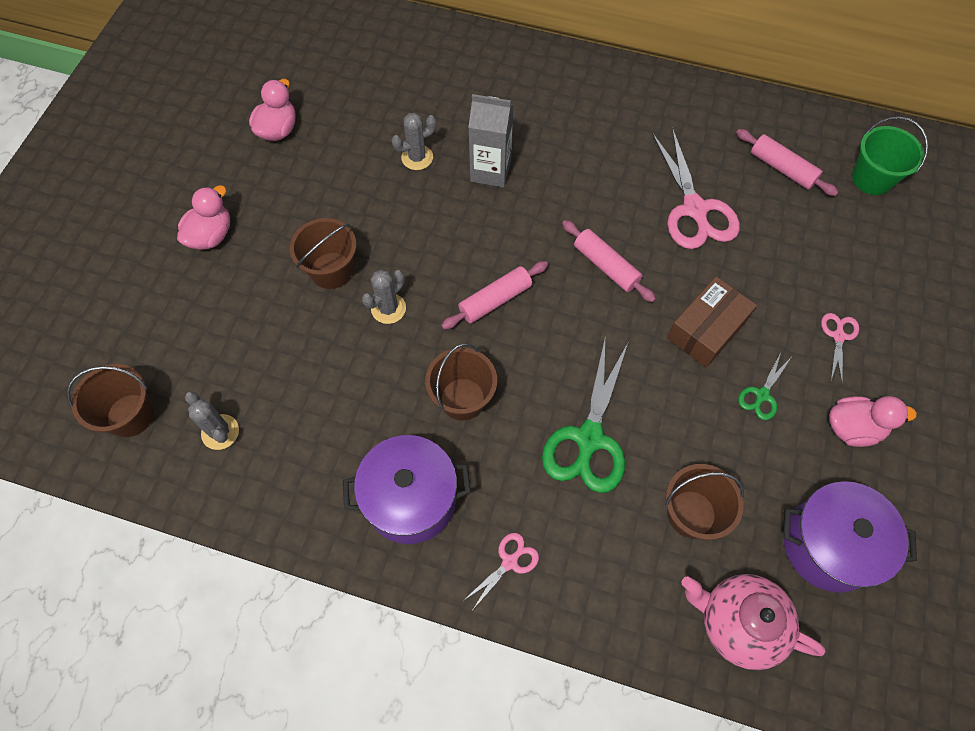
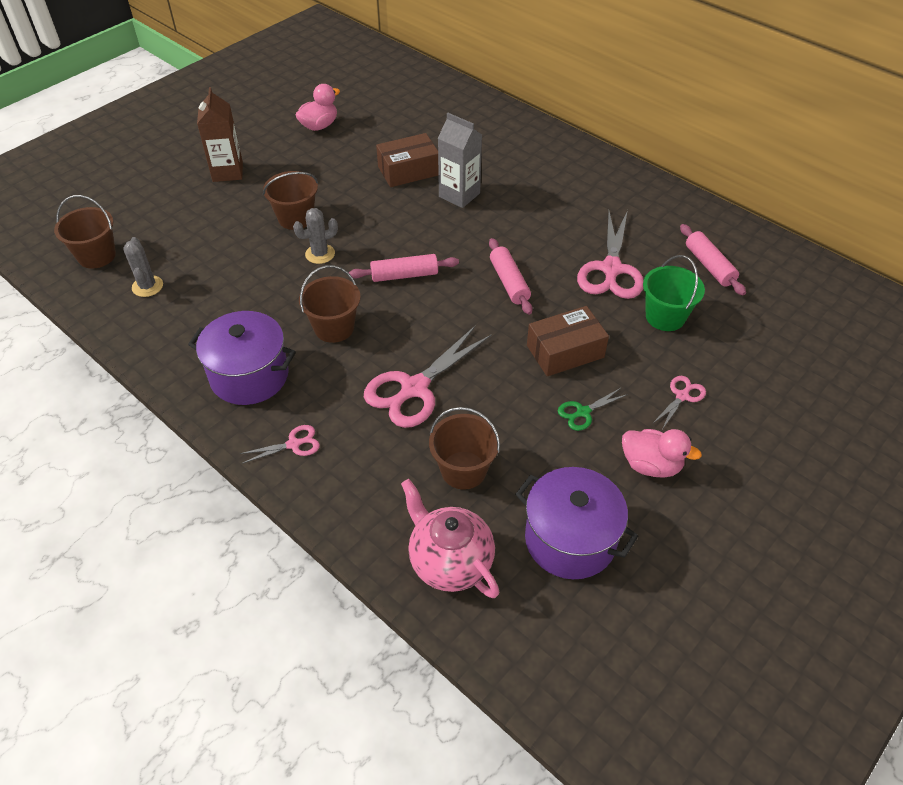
camera: 25 degrees right, 15 degrees down
pink duck [177,185,230,250] -> brown carton [197,87,243,182]
grey cactus [391,113,436,170] -> brown box [376,133,439,187]
green scissors [542,340,629,493] -> pink scissors [364,326,491,428]
green bucket [852,117,929,195] -> green bucket moved to [643,255,705,331]

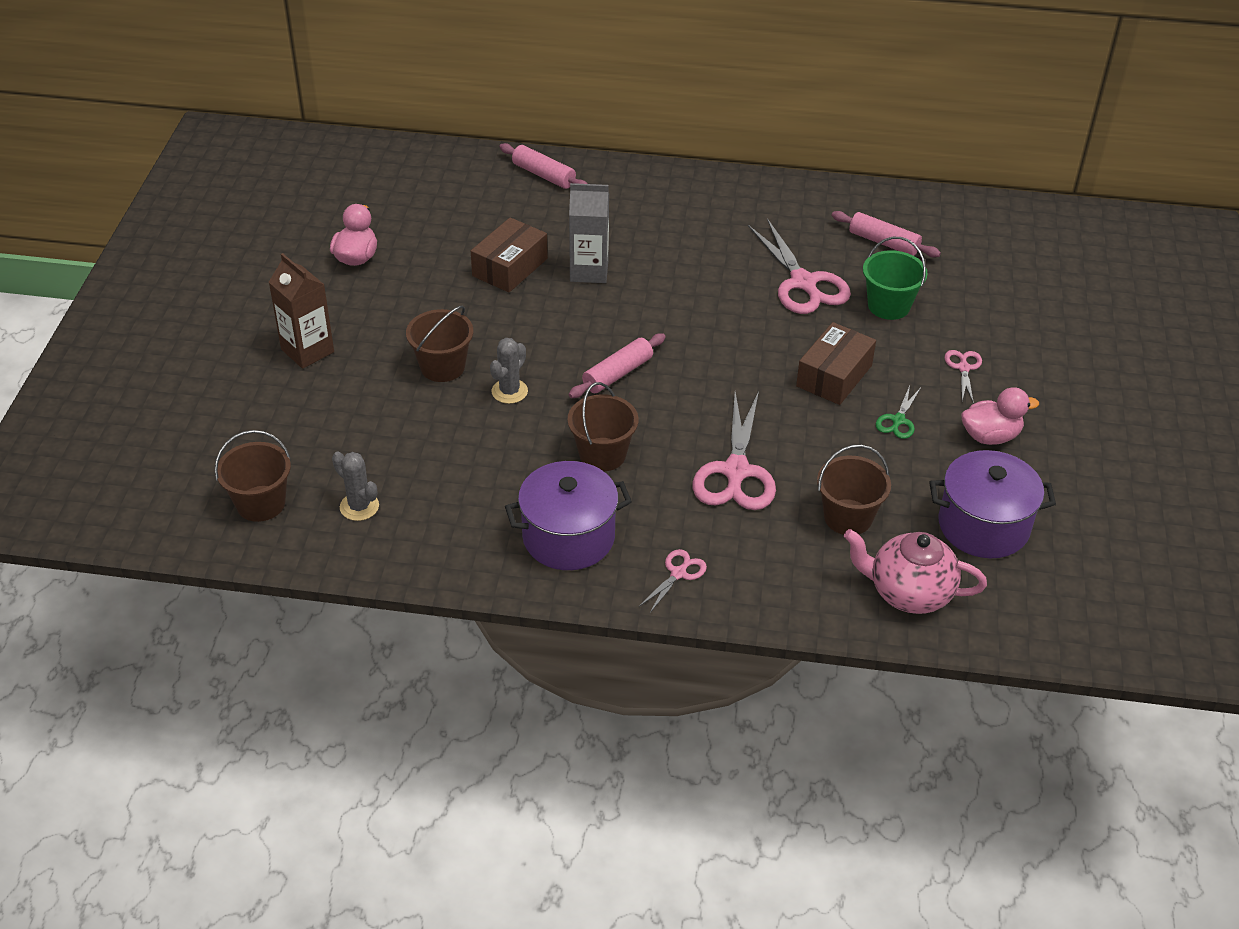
camera: 35 degrees left, 5 degrees down
pink rolling pin [489,238,533,315] -> pink rolling pin moved to [499,143,587,189]

